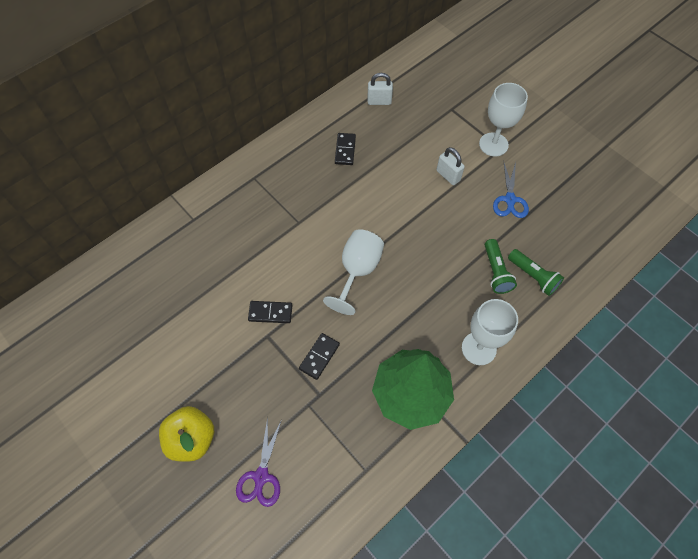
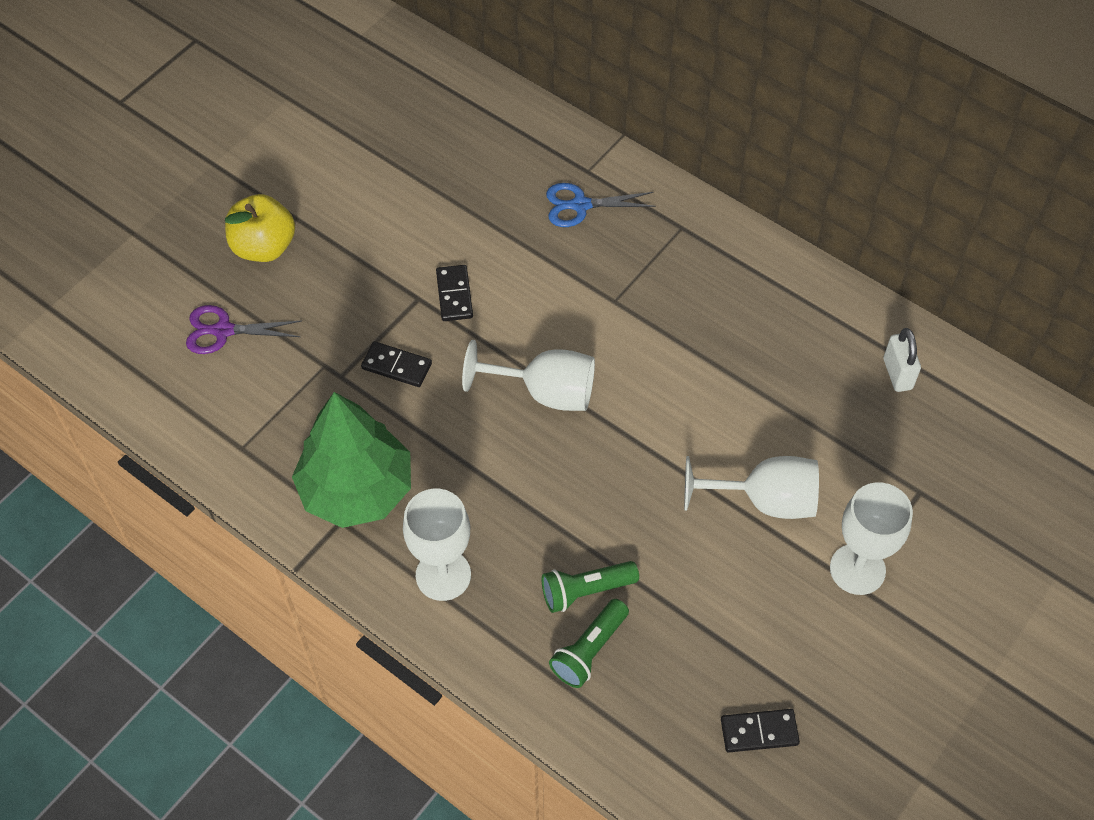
camera: 80 degrees right, 5 degrees down
black domino [335,133,356,165] -> black domino moved to [721,709,800,752]
white padlock [436,147,465,185] -> white goblet [684,456,819,519]
blue scissors [493,162,529,218] -> blue scissors moved to [546,183,656,227]

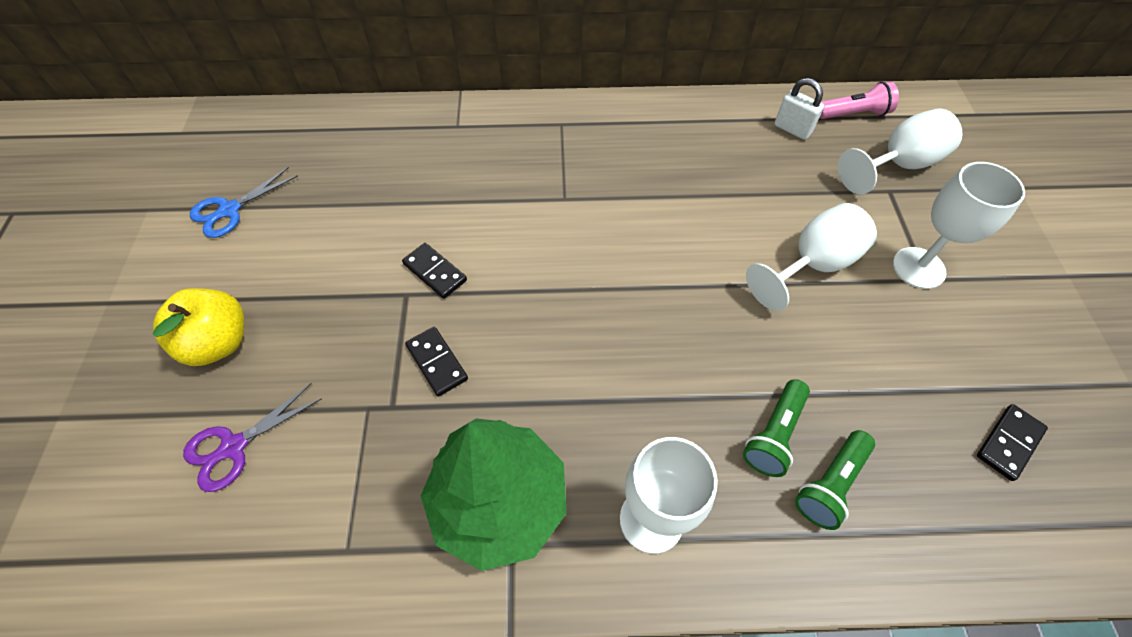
camera: 40 degrees left, 0 degrees up
black domino [361,341,432,387] -> black domino turned 75 degrees clockwise [405,327,468,397]
white goblet [462,340,595,411] -> white goblet moved to [838,108,962,195]
blue scissors [546,183,656,227] -> blue scissors moved to [190,167,298,238]
green flashlight [549,599,629,688] -> green flashlight turned 45 degrees clockwise [795,430,875,530]
none -> pink flashlight [819,81,899,119]

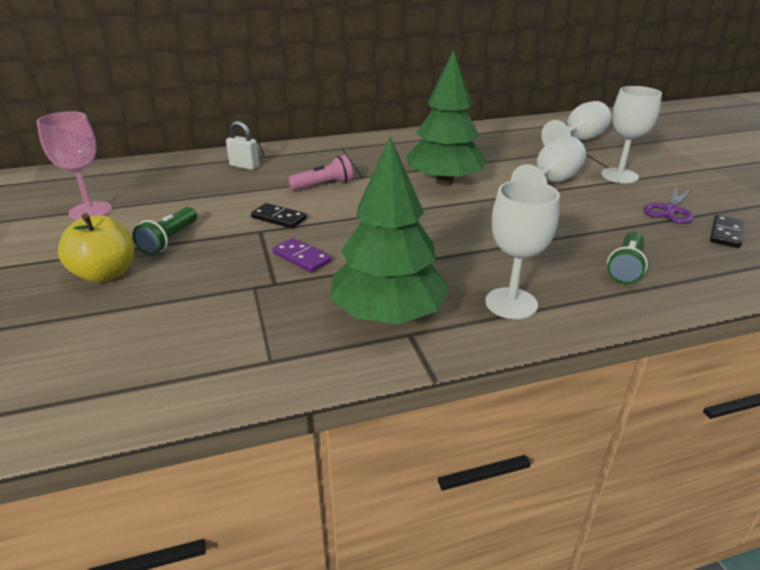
camera: 15 degrees left, 25 degrees down
purple scissors [183,383,322,492] -> purple scissors moved to [643,186,694,224]
blue scissors [190,167,298,238] -> pink goblet [37,111,112,220]
black domino [405,327,468,397] -> purple domino [273,238,332,273]
green flashlight [743,379,810,477] -> green flashlight moved to [132,207,197,255]
white padlock [774,78,824,140] -> white padlock moved to [226,121,259,170]
pink flashlight [819,81,899,119] -> pink flashlight moved to [288,155,353,191]
none -> green tree [406,50,487,186]

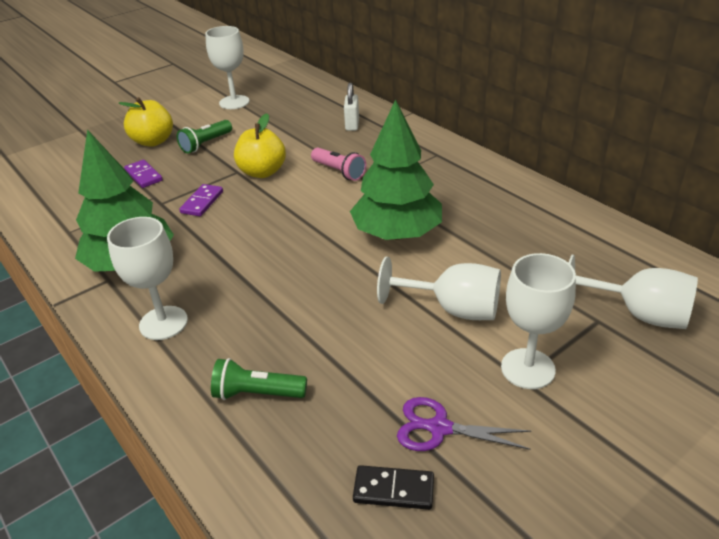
camera: 70 degrees right, 5 degrees up
pink goblet [37,111,112,220] -> white goblet [205,26,249,109]
green flashlight [132,207,197,255] -> green flashlight turned 45 degrees counterclockwise [177,120,232,154]
black domino [251,203,307,229] -> yellow apple [234,113,286,178]
none -> purple domino [124,160,163,188]

